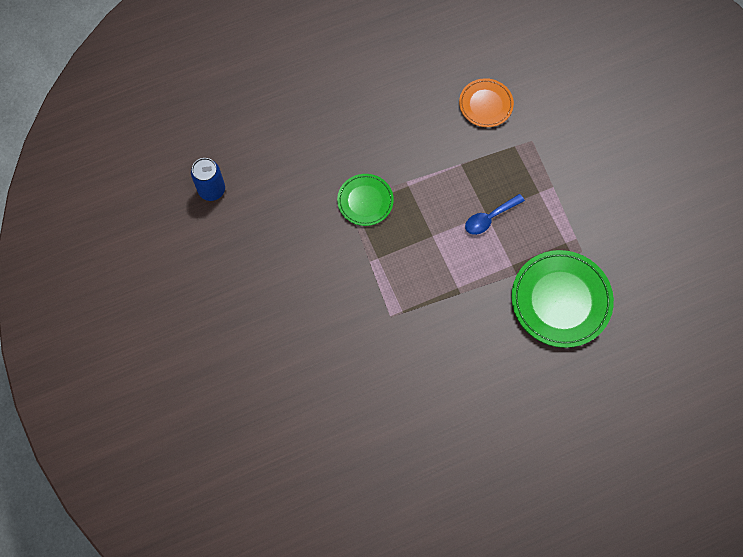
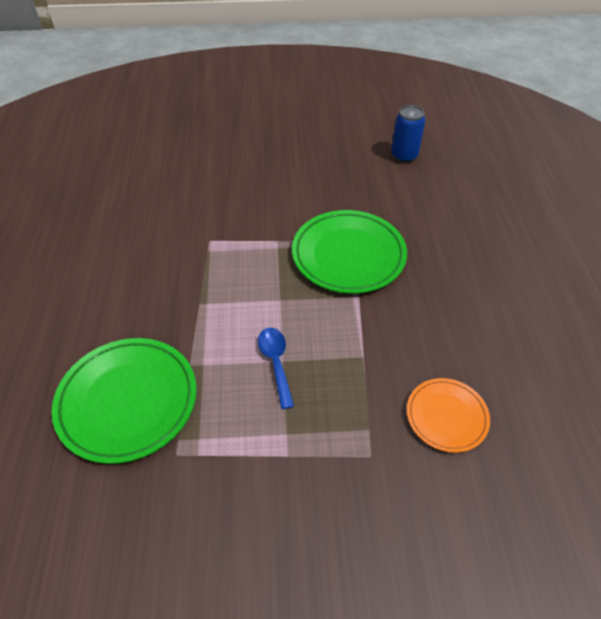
camera: 110 degrees right, 20 degrees down
green plate [337,174,394,226] -> green plate [292,210,407,294], size x1.74

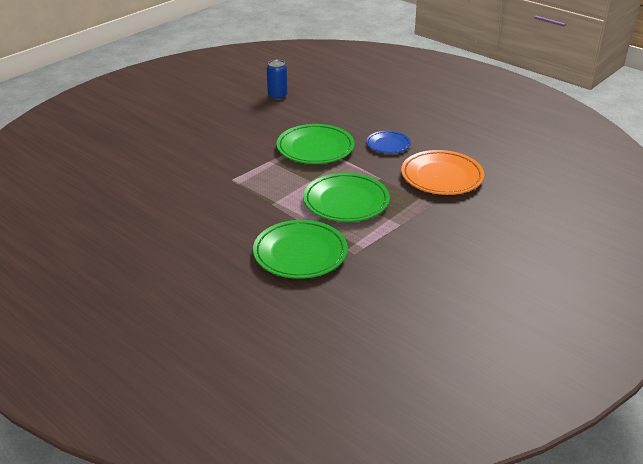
camera: 45 degrees left, 15 degrees down
blue spoon [258,328,294,409] -> green plate [303,173,390,222]
orange plate [407,378,490,453] -> orange plate [401,150,484,195], size x1.74
none -> blue plate [366,131,411,153]

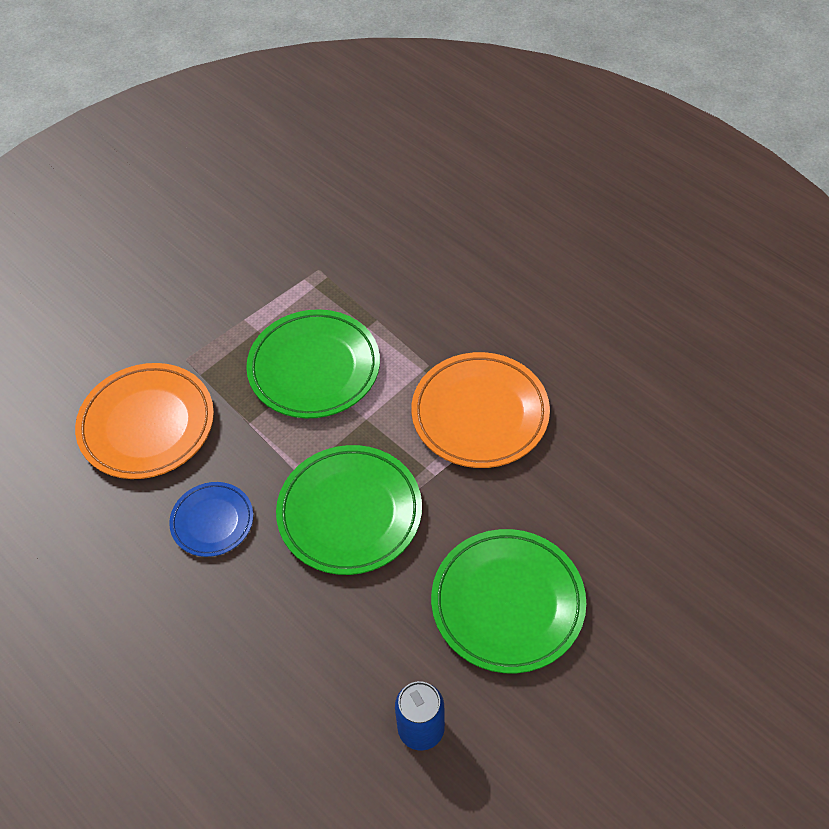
camera: 175 degrees left, 20 degrees up
green plate [253,220,348,279] -> green plate moved to [431,529,586,673]
none -> orange plate [411,352,550,468]

